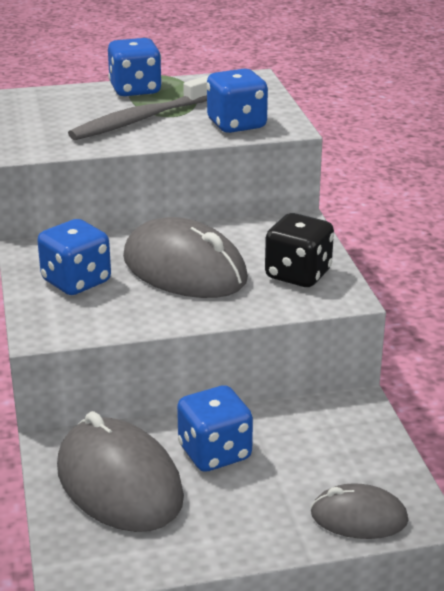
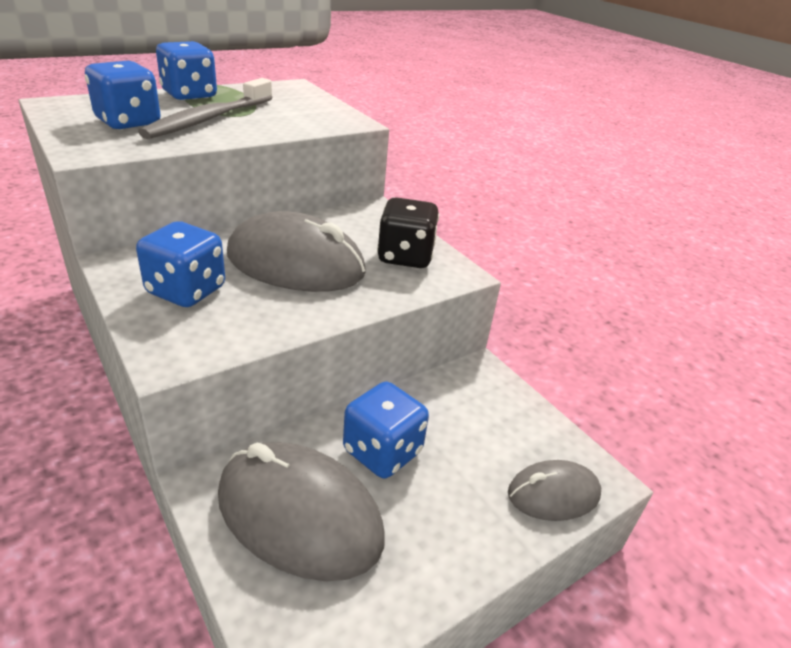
camera: 25 degrees left, 5 degrees up
blue dice [207,69,268,133] -> blue dice moved to [85,61,161,130]

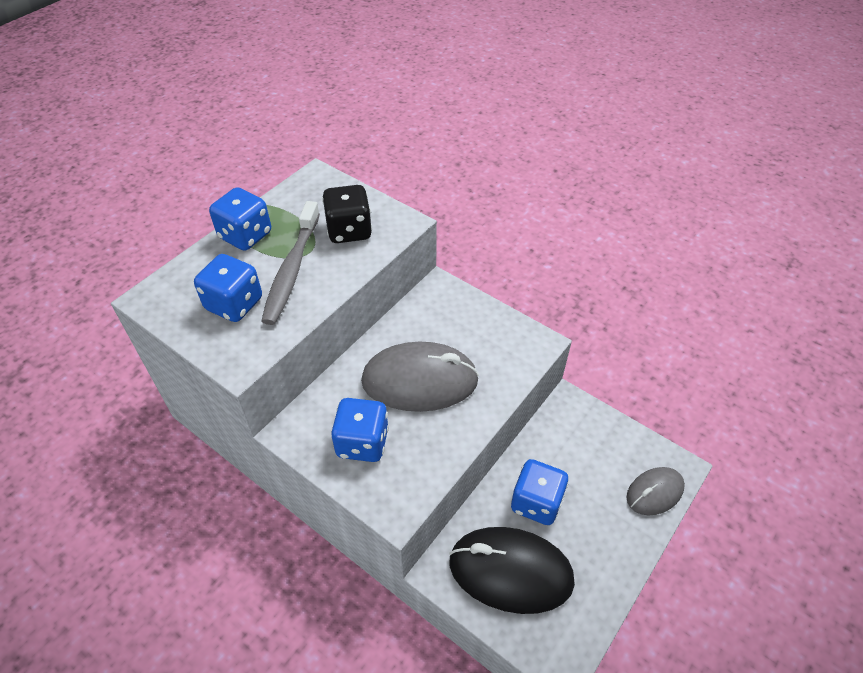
camera: 15 degrees left, 15 degrees up
grey mouse [218,442,385,582] -> black mouse [449,527,575,614]
black dice [377,197,439,268] -> black dice moved to [322,185,372,243]

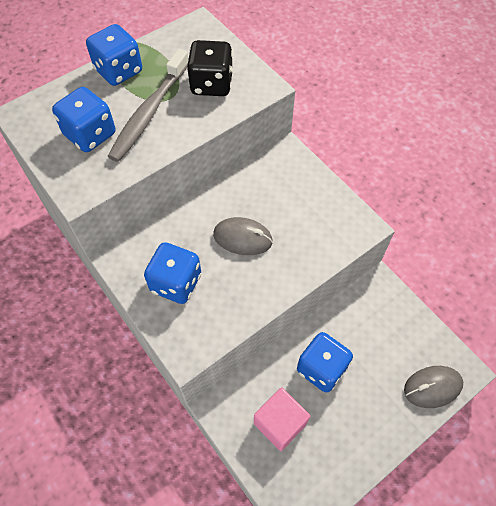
camera: 15 degrees right, 10 degrees up
grey mouse [361,342,479,412] -> grey mouse [213,217,273,255], size x0.57
black mouse [449,527,575,614] -> pink cube [254,388,310,451]

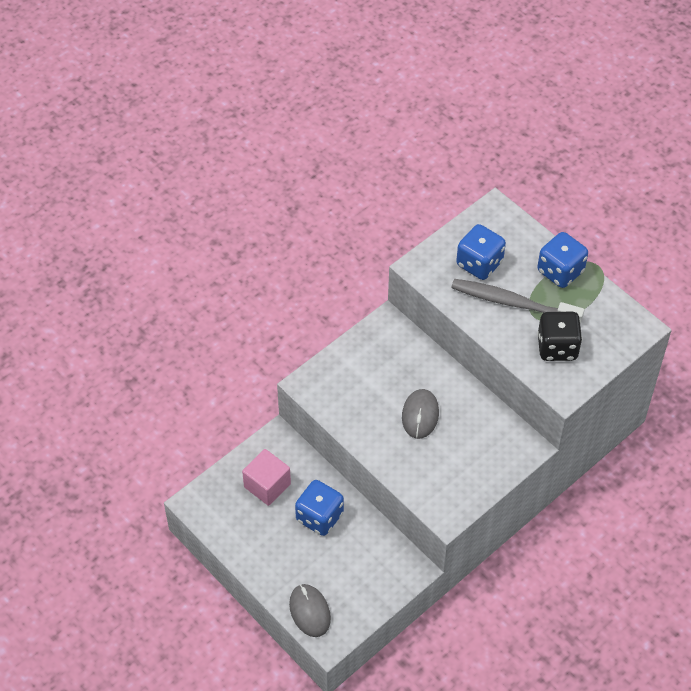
camera: 85 degrees right, 5 degrees down
blue dice [144,242,201,304] -> none

